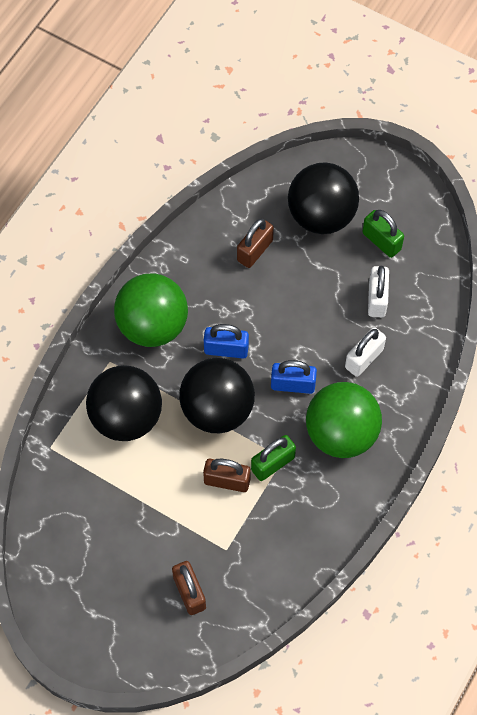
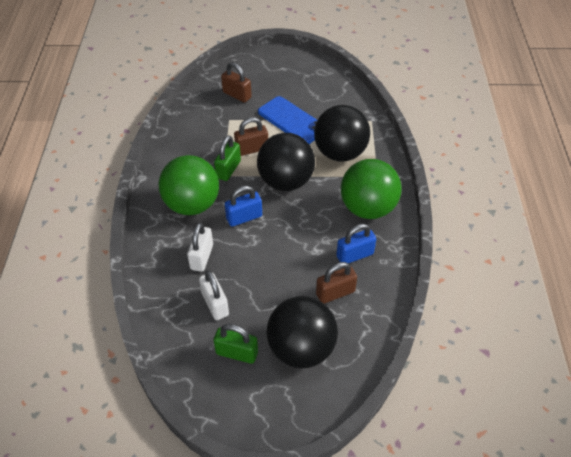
camera: 150 degrees right, 15 degrees down
blue padlock [204,324,249,359] -> blue padlock moved to [336,224,376,264]
brown padlock [237,218,274,268] -> brown padlock turned 60 degrees clockwise [316,262,357,304]
none -> blue phone [258,96,317,144]

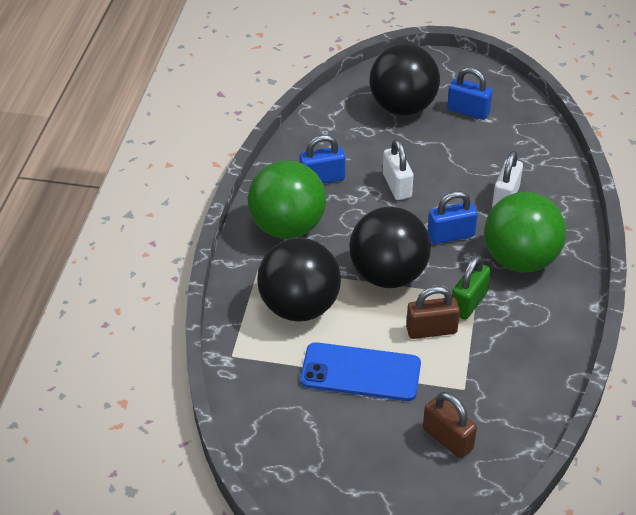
camera: 170 degrees left, 5 degrees down
white padlock [199,270,229,320] -> white padlock moved to [383,139,413,200]
green padlock [214,324,258,364] -> blue padlock [447,67,493,120]
blue phone [258,96,317,144] -> blue phone turned 45 degrees counterclockwise [300,342,421,401]
brown padlock [316,262,357,304] -> none

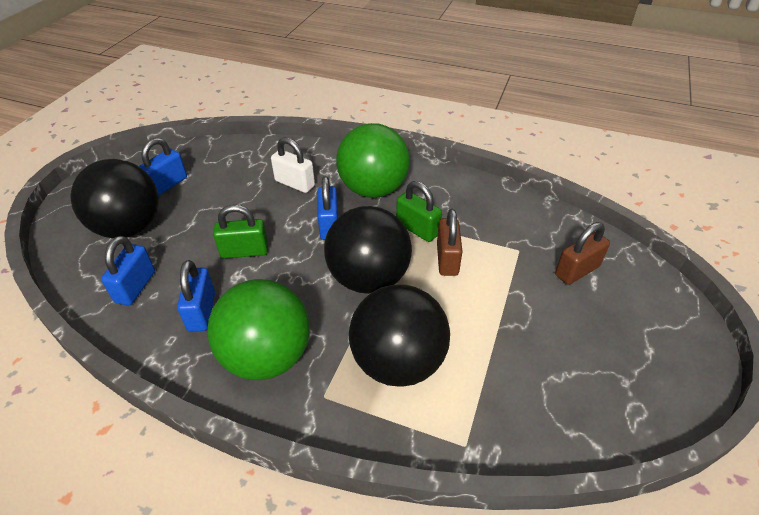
camera: 80 degrees left, 0 degrees up
blue phone [300,342,421,401] -> none
white padlock [383,139,413,200] -> green padlock [213,205,268,259]
none -> blue padlock [101,236,155,305]

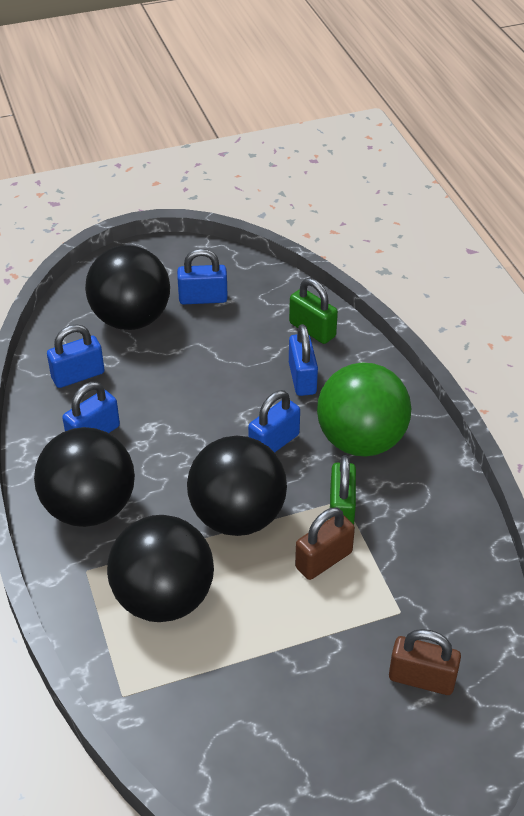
camera: 50 degrees right, 0 degrees up
green ball [207,279,310,380] -> black ball [34,427,135,527]
green padlock [213,205,268,259] -> green padlock moved to [289,278,338,344]
white padlock [271,137,315,193] -> blue padlock [289,324,318,396]

